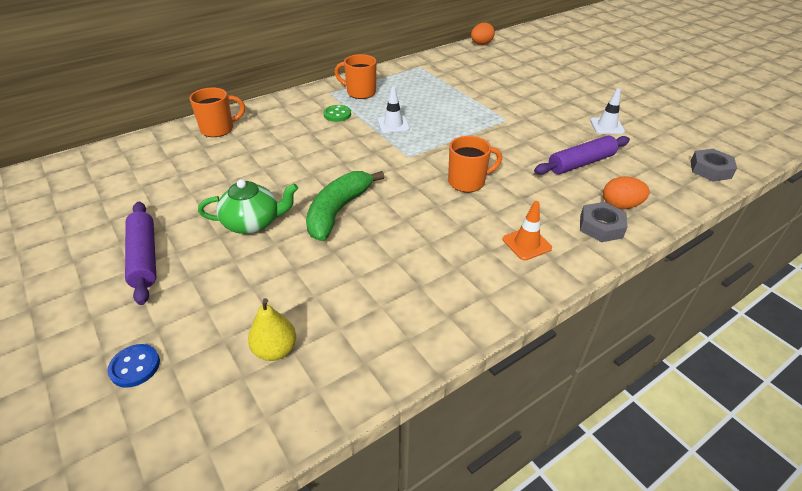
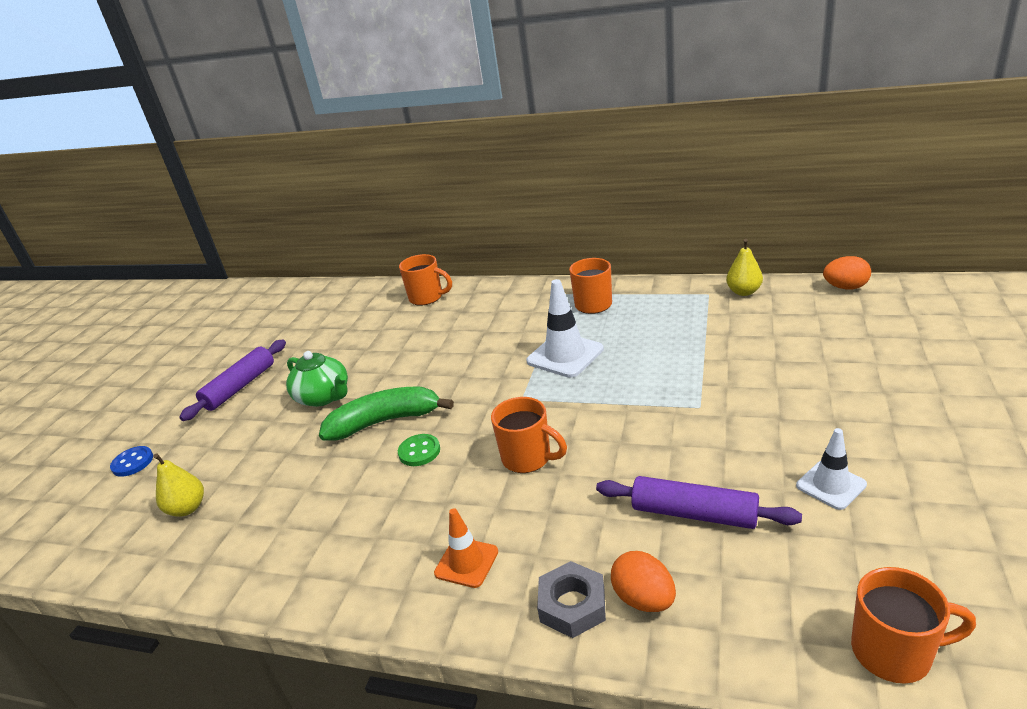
camera: 55 degrees right, 10 degrees down
green button [324,105,351,122] -> green button moved to [398,434,440,466]
white traffic cone [378,87,410,133] -> white traffic cone [527,279,604,378], size x1.61
grey nut [690,149,737,181] -> orange mug [851,567,976,684]
none -> yellow pear [726,239,763,296]

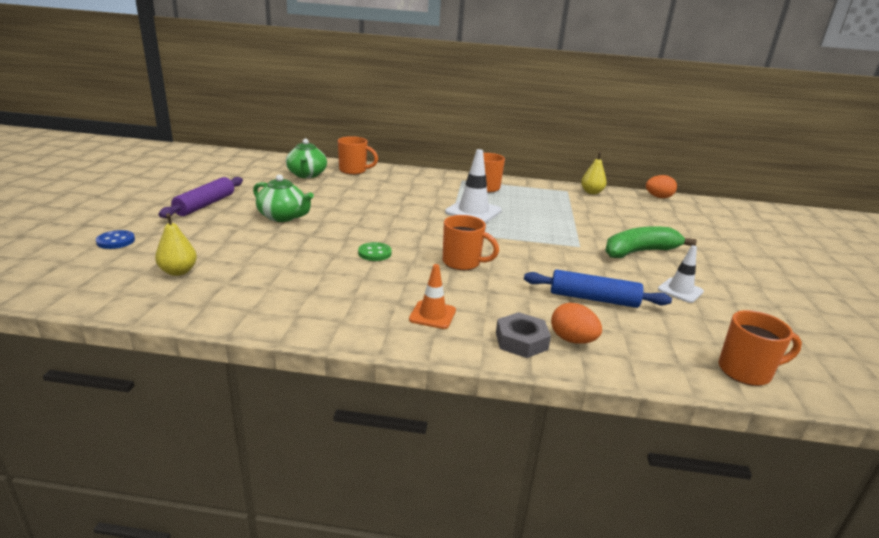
camera: 15 degrees left, 5 degrees down
green banana [319,386,454,441] -> green banana moved to [605,226,697,258]
purple rolling pin [596,476,802,529] -> blue rolling pin [524,269,672,308]
none -> green teapot [286,139,327,178]

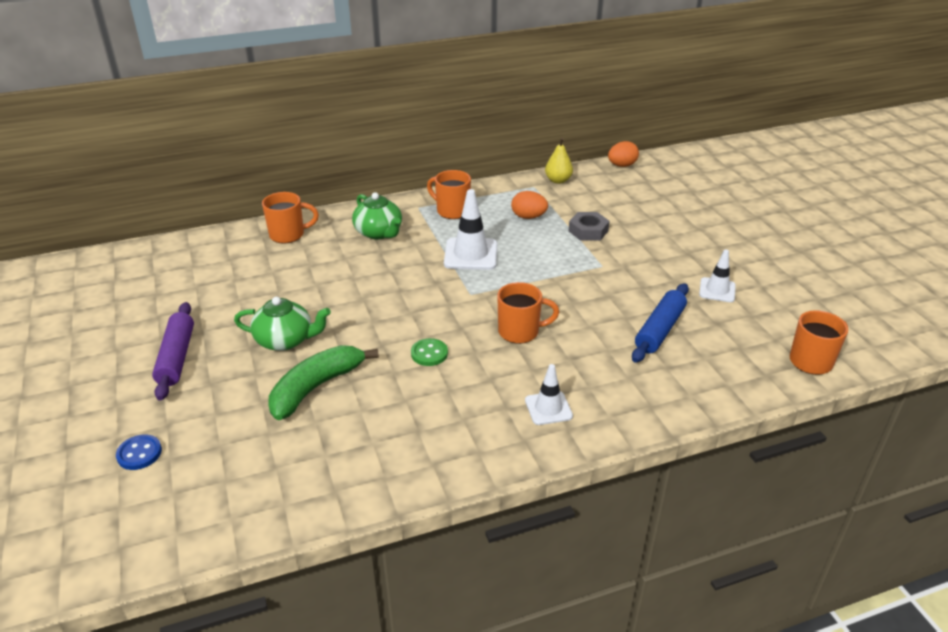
camera: 25 degrees left, 10 degrees up
yellow pear [155,213,197,276] -> none
green teapot [286,139,327,178] -> green teapot moved to [352,192,402,240]
orange traffic cone [409,264,456,329] -> white traffic cone [525,364,573,425]
grey nut [496,312,551,358] -> grey nut moved to [569,212,610,241]
blue rolling pin [524,269,672,308] -> blue rolling pin turned 45 degrees counterclockwise [632,283,689,363]
orange egg [551,303,602,344] -> orange egg moved to [511,191,548,219]
green banana [605,226,697,258] -> green banana moved to [268,345,379,420]

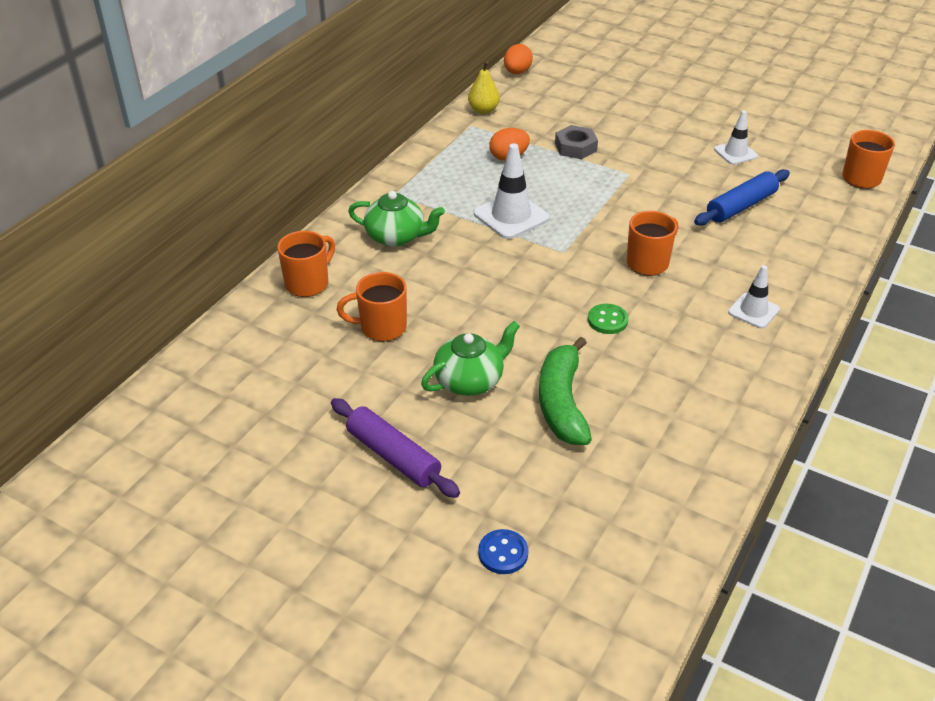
camera: 40 degrees left, 5 degrees up
orange mug [427,170,471,219] -> orange mug moved to [337,272,407,342]
blue rolling pin [632,283,689,363] -> blue rolling pin turned 60 degrees clockwise [694,169,790,226]

